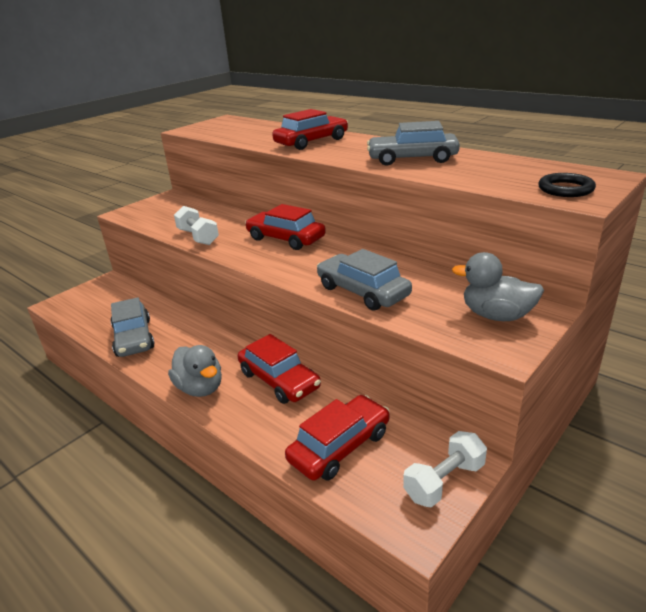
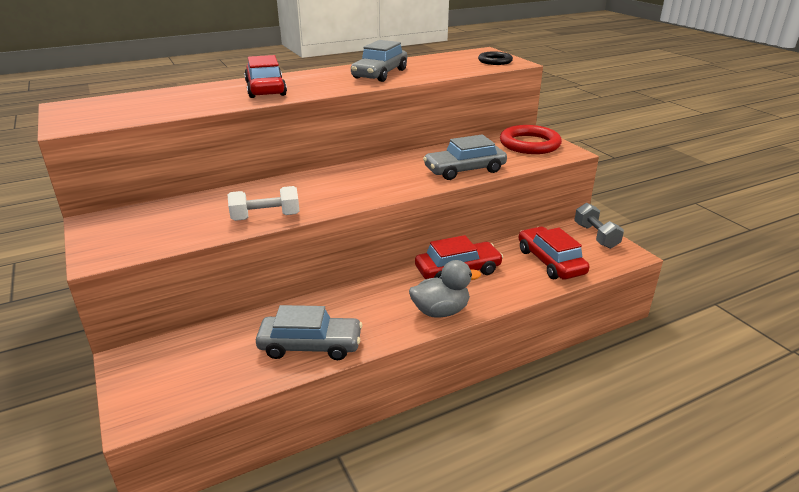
camera: 70 degrees left, 0 degrees up
red car [245,204,326,250] -> none
white dumbbell [403,431,487,507] -> grey dumbbell [574,203,624,249]
grey duck [452,252,544,321] -> red ring [500,125,562,154]

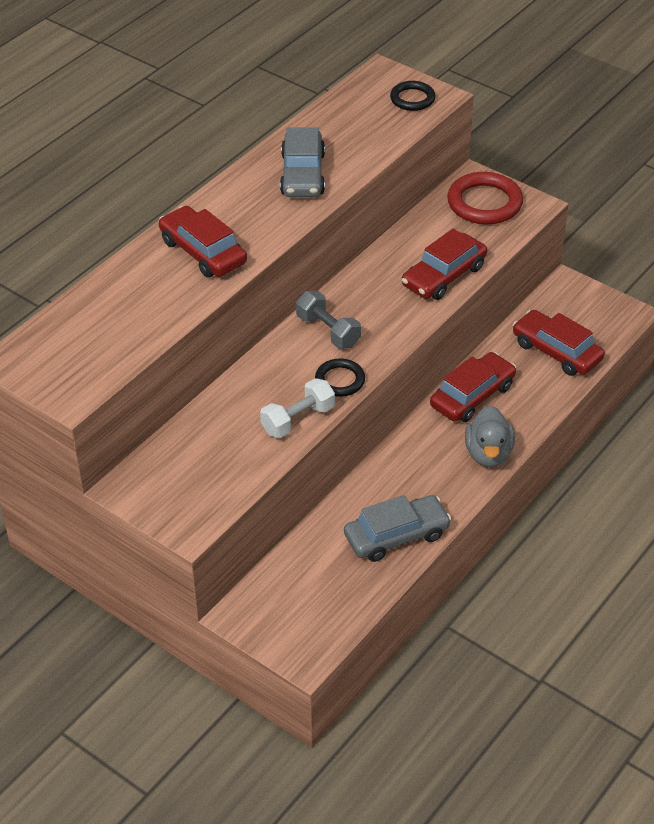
camera: 25 degrees left, 15 degrees up
grey duck [409,260,481,318] -> grey duck turned 135 degrees clockwise [465,405,515,467]
grey car [423,135,507,180] -> red car [402,229,487,300]
grey dumbbell [574,203,624,249] -> grey dumbbell moved to [296,291,361,349]
none -> black ring [315,358,365,397]

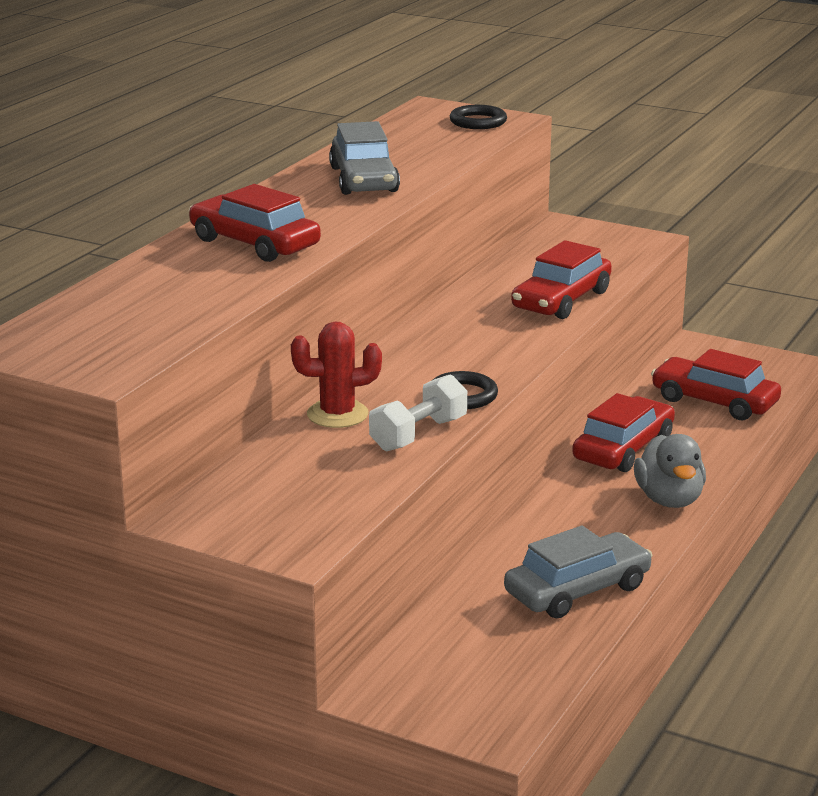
camera: 10 degrees left, 20 degrees down
grey dumbbell [296,291,361,349] -> none
red ring [447,172,523,225] -> none
none -> red cactus [291,322,382,428]

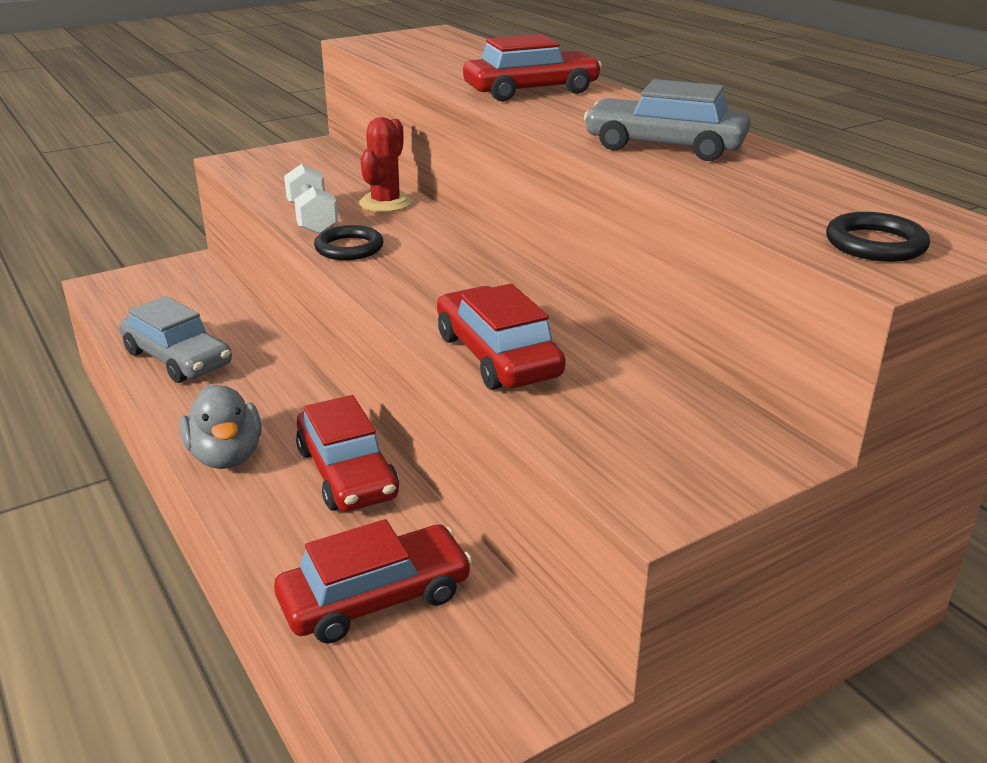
camera: 120 degrees right, 5 degrees up
grey car [504,526,652,618] -> grey car turned 45 degrees counterclockwise [119,296,232,383]
grey duck [634,434,706,508] -> grey duck turned 135 degrees counterclockwise [180,384,262,469]

